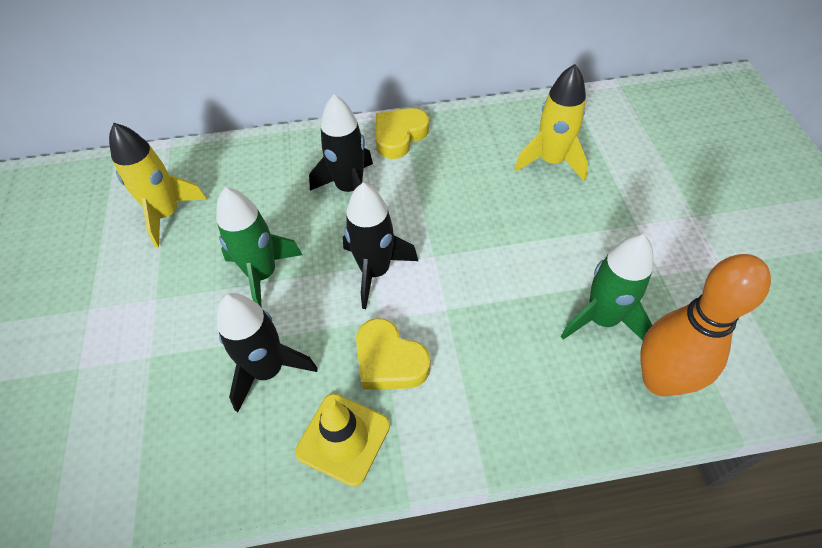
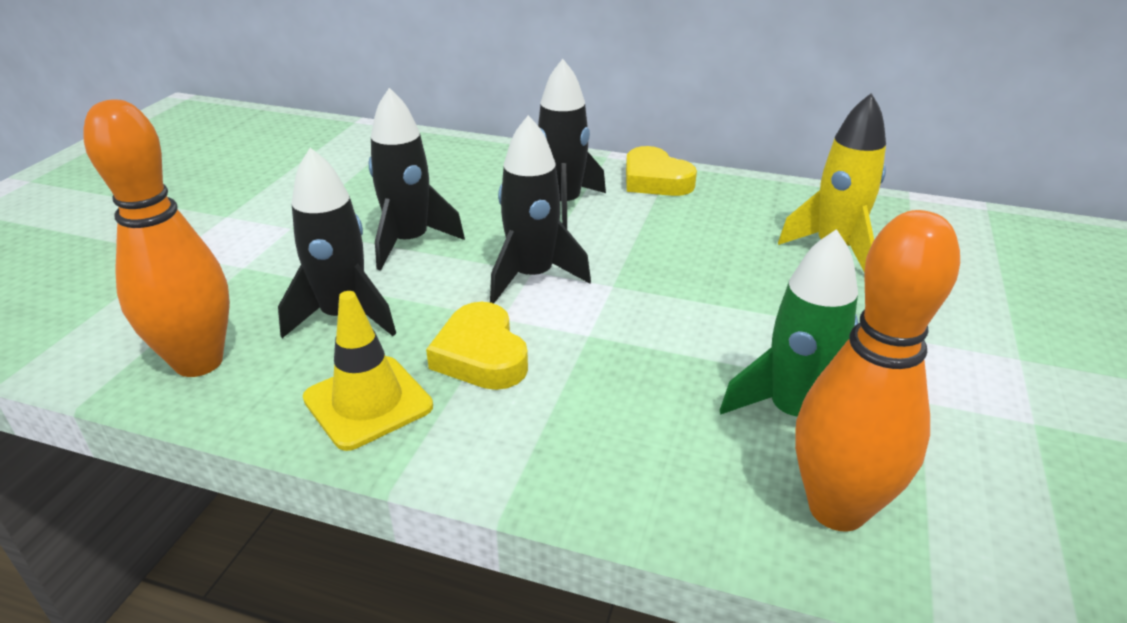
camera: 25 degrees right, 20 degrees down
yellow rocket [109,123,207,247] -> none
green rocket [216,187,302,308] -> black rocket [369,88,465,270]
yellow heart [376,108,429,159] -> yellow heart turned 105 degrees counterclockwise [626,146,697,196]
none -> orange bowling pin [83,99,230,377]

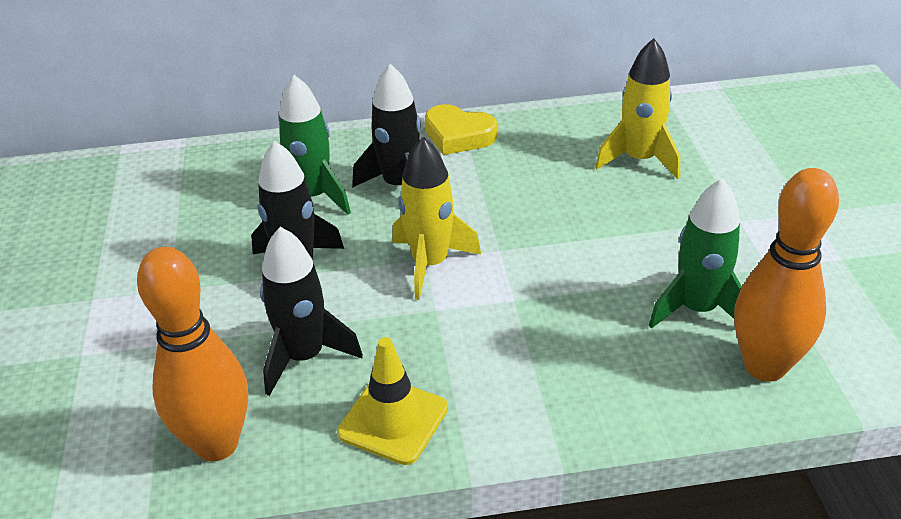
camera: 25 degrees left, 5 degrees up
yellow heart [426,302,528,390] -> none
black rocket [490,115,591,304] -> yellow rocket [392,137,481,300]
none -> green rocket [279,75,351,215]

